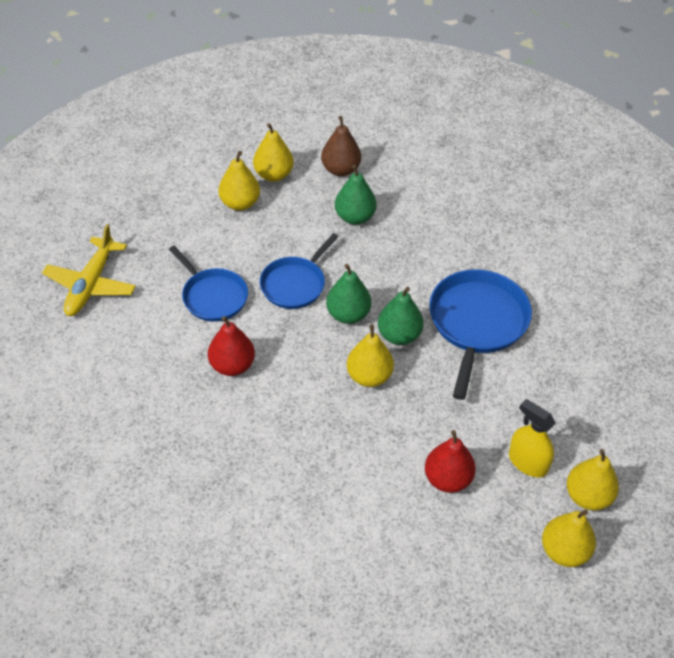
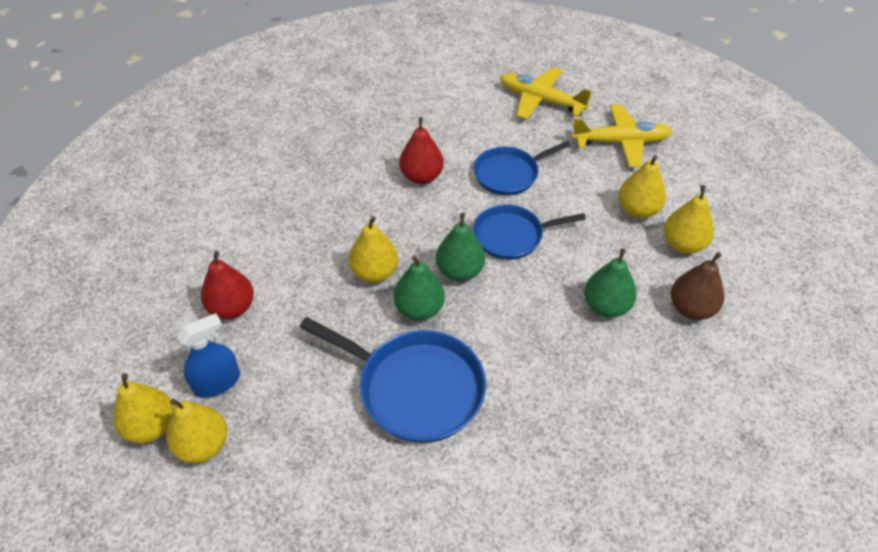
camera: 105 degrees right, 0 degrees up
blue pan [260,233,339,309] -> blue pan turned 60 degrees counterclockwise [473,204,586,260]
yellow spray bottle [509,399,556,477] -> blue spray bottle [177,313,240,398]
yellow pear [542,509,596,567] -> yellow pear moved to [166,399,227,463]
none -> yellow plane [571,104,673,167]

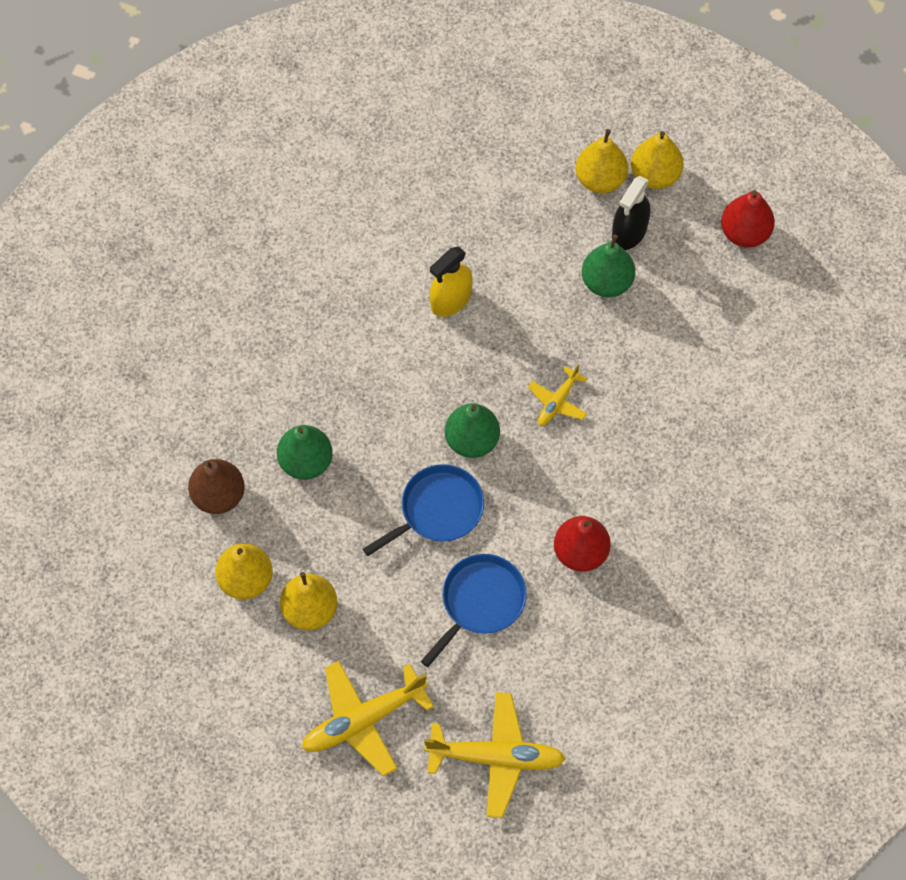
camera: 155 degrees right, 15 degrees up
blue spray bottle [177,313,240,398] -> black spray bottle [612,176,650,250]
red pear [201,251,254,319] -> red pear moved to [721,190,775,247]
blue pan [300,317,486,443] -> yellow spray bottle [430,247,473,317]
yellow pear [349,216,398,283] -> yellow plane [528,364,587,426]
green pear [393,256,445,321] -> green pear moved to [582,234,635,297]

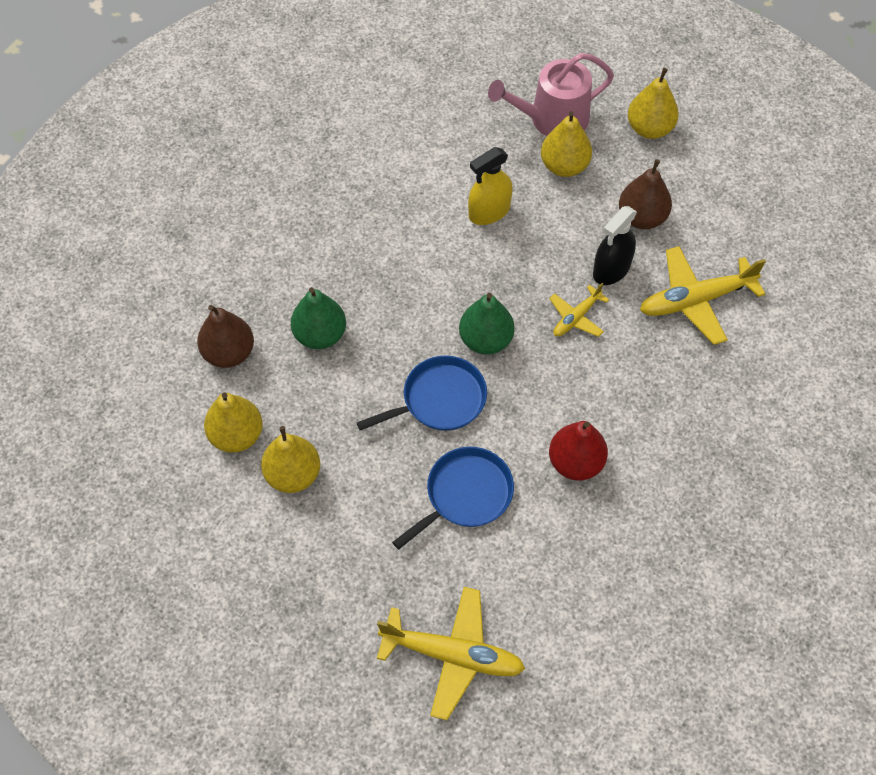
camera: 10 degrees right, 5 degrees down
yellow plane [302,661,434,776] -> yellow plane moved to [640,246,766,345]
green pear [582,234,635,297] -> brown pear [619,159,672,229]
black spray bottle [612,176,650,250] -> black spray bottle moved to [593,206,637,285]
yellow pear [631,131,684,189] -> yellow pear moved to [541,111,592,177]
red pear [721,190,775,247] -> none
none -> pink watering can [488,53,614,136]

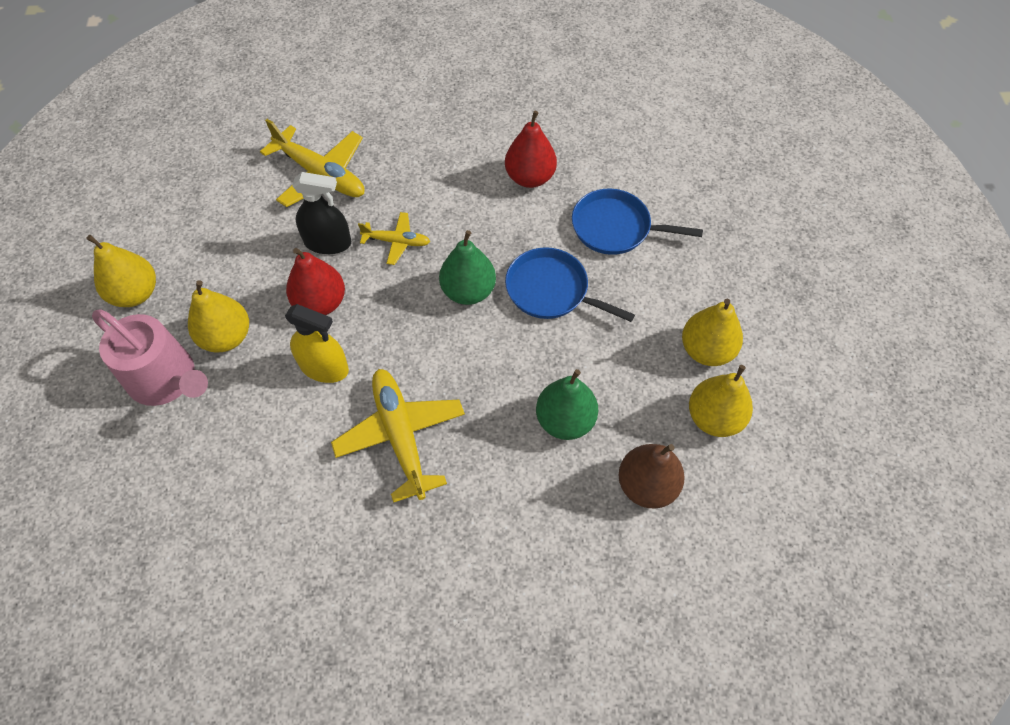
camera: 125 degrees left, 0 degrees up
yellow plane [377,587,525,720] -> yellow plane moved to [331,369,465,503]
brown pear [619,159,672,229] -> none
none -> red pear [286,248,345,315]

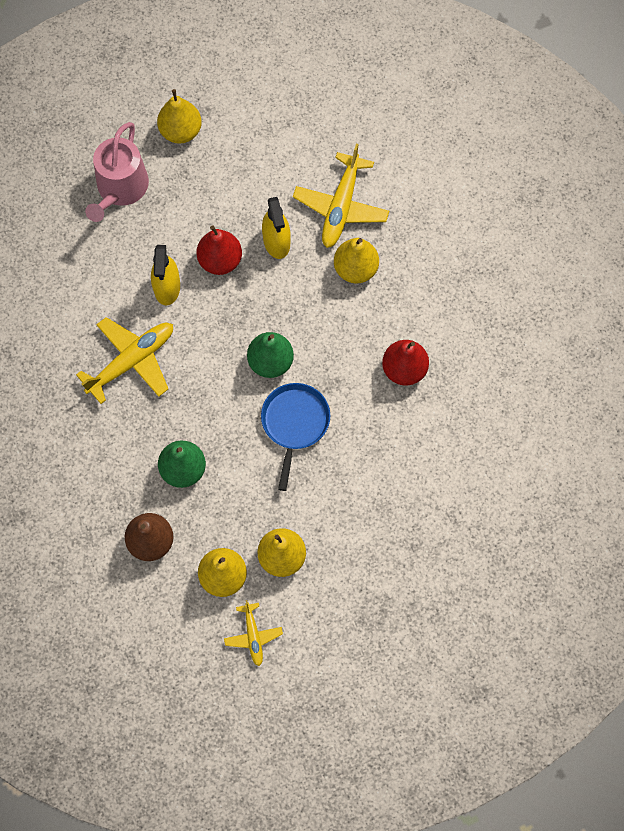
camera: 70 degrees right, 10 degrees up
yellow pear [188,280,249,353] -> yellow pear moved to [334,238,379,283]
black spray bottle [292,172,351,254] -> yellow spray bottle [262,197,291,259]
yellow plane [358,212,430,265] -> yellow plane moved to [224,600,283,666]
blue pan [572,189,703,255] -> none

